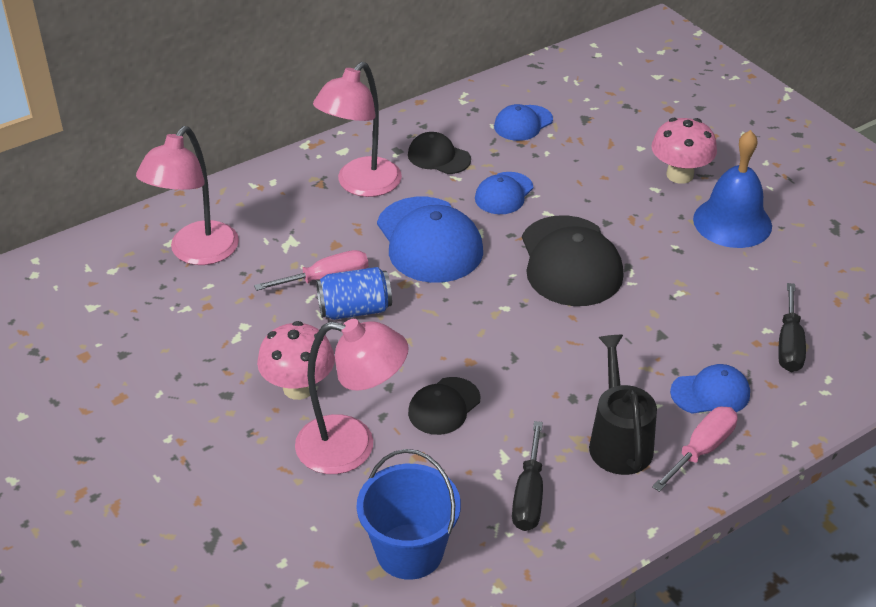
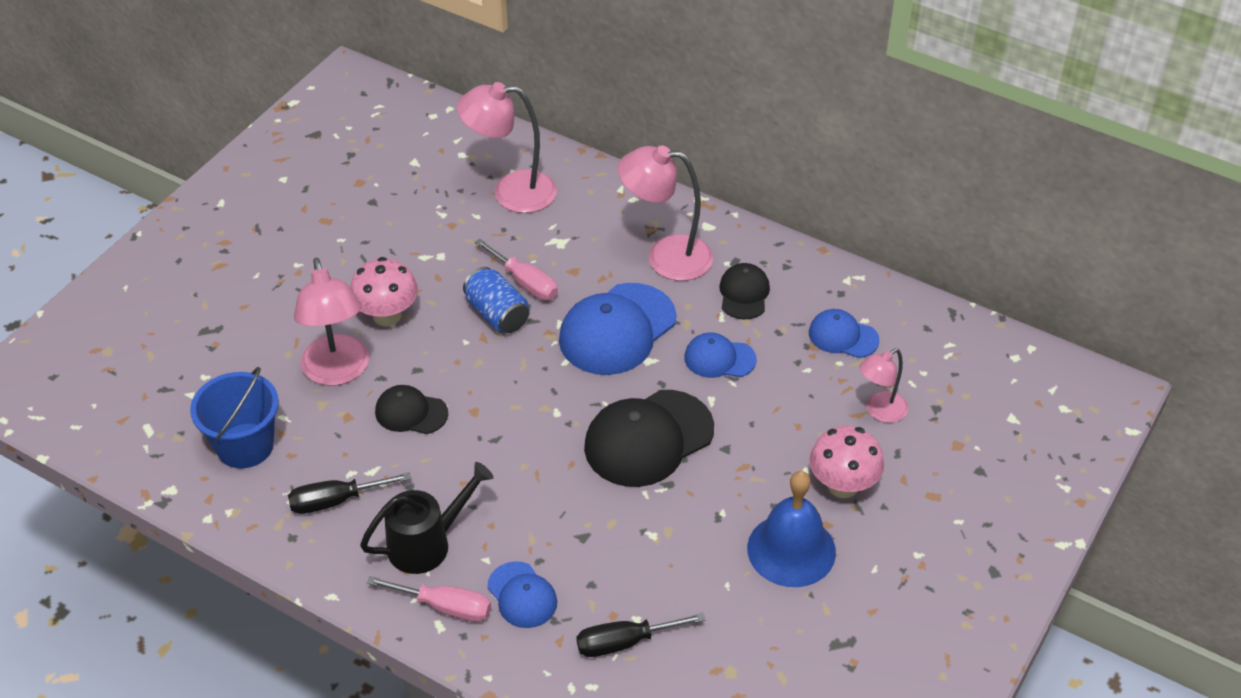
camera: 65 degrees right, 5 degrees up
none -> pink lamp [859,348,908,423]

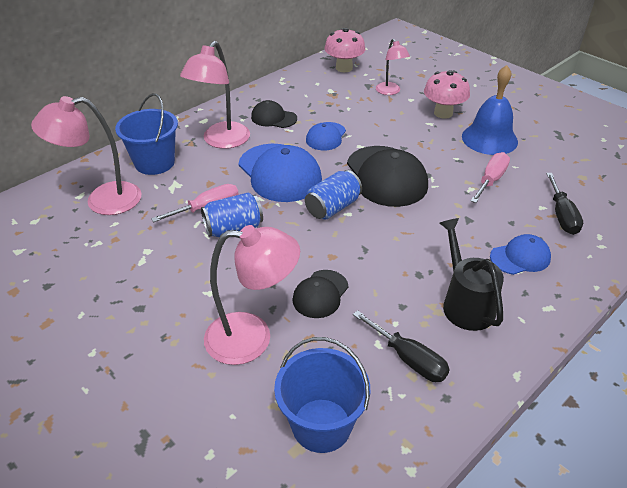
camera: 75 degrees left, 5 degrees down
black screwdriver [288,472,411,514] -> black screwdriver turned 45 degrees counterclockwise [353,310,450,382]
pink mushroom [350,257,418,326] -> pink mushroom moved to [325,28,365,72]
pink screwdriver [366,576,491,622] -> pink screwdriver moved to [471,152,510,203]
pink lamp [457,82,557,213] -> pink lamp turned 60 degrees clockwise [31,96,141,215]
blue cap [809,309,879,358] -> none
none -> blue bucket [115,93,178,175]
none -> blue can [305,170,362,219]

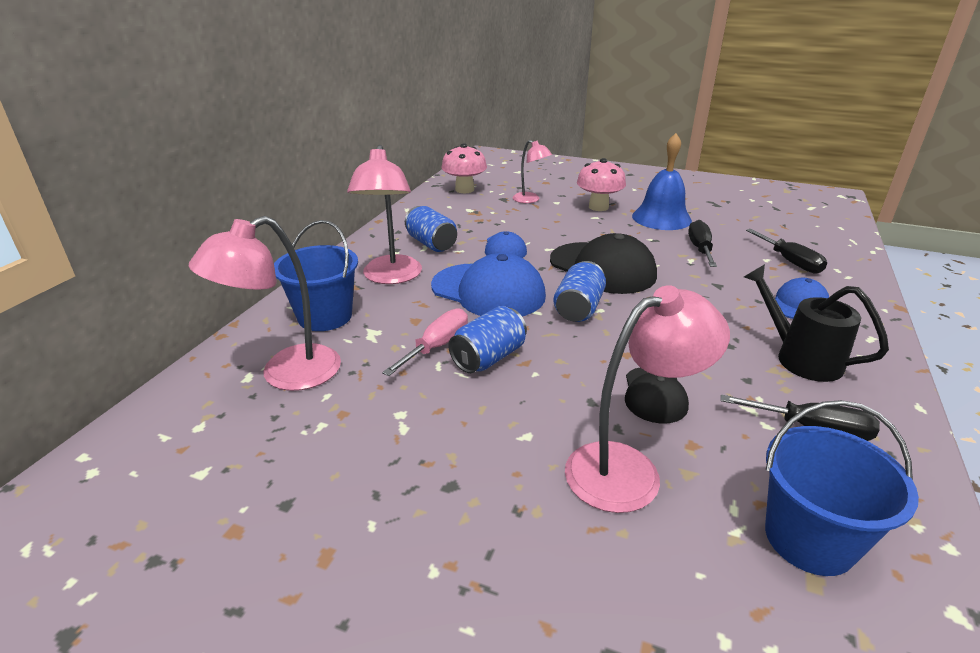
camera: 25 degrees left, 10 degrees down
black cap [251,100,297,128] -> blue can [405,206,457,252]
pink screwdriver [471,152,510,203] -> black screwdriver [688,220,717,267]

